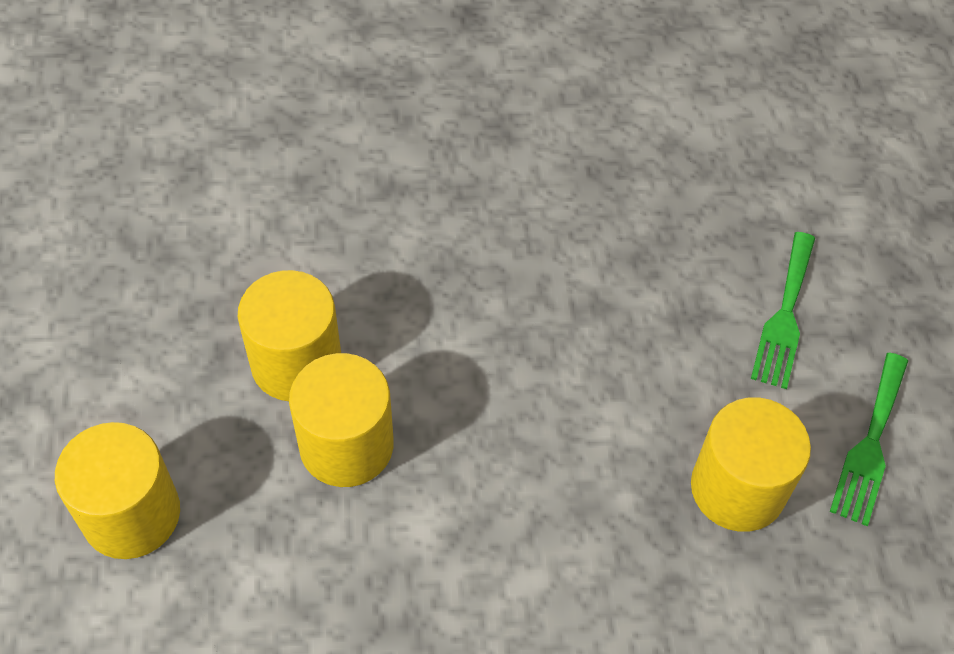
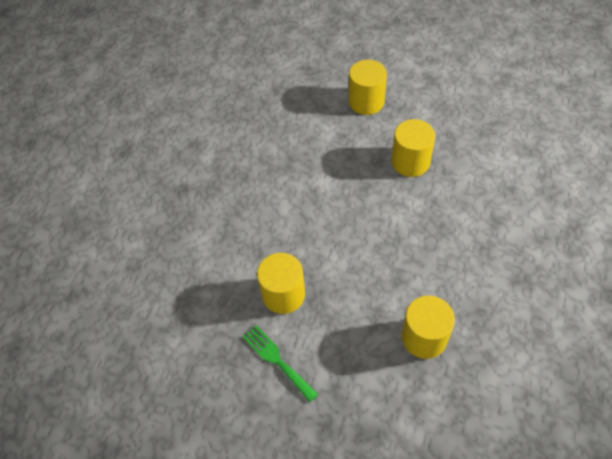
camera: 120 degrees right, 0 degrees up
yellow cylinder [289,353,394,487] -> yellow cylinder moved to [401,296,455,359]
green fork [751,232,815,389] -> none

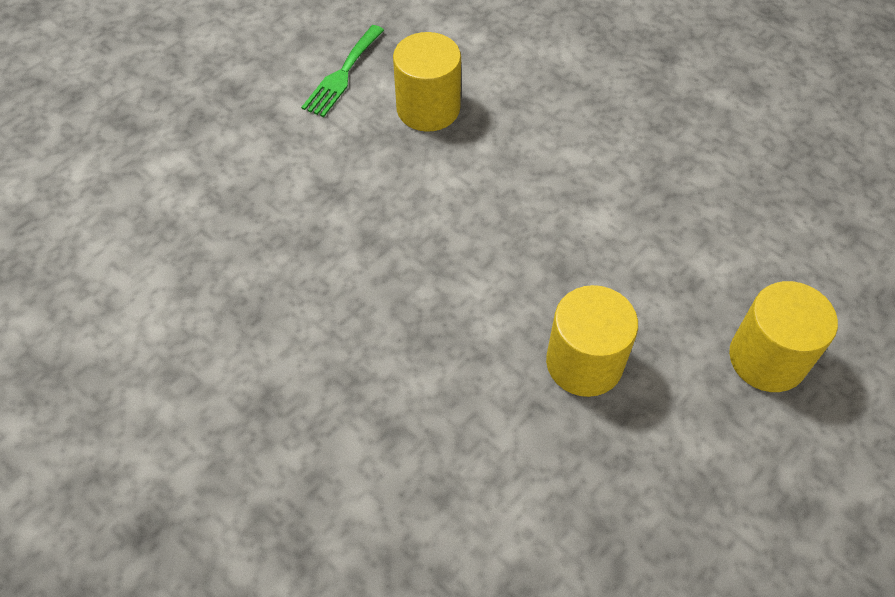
camera: 110 degrees right, 0 degrees up
green fork [242,325,318,403] -> green fork turned 135 degrees clockwise [301,25,384,117]
yellow cylinder [401,296,455,359] -> none

